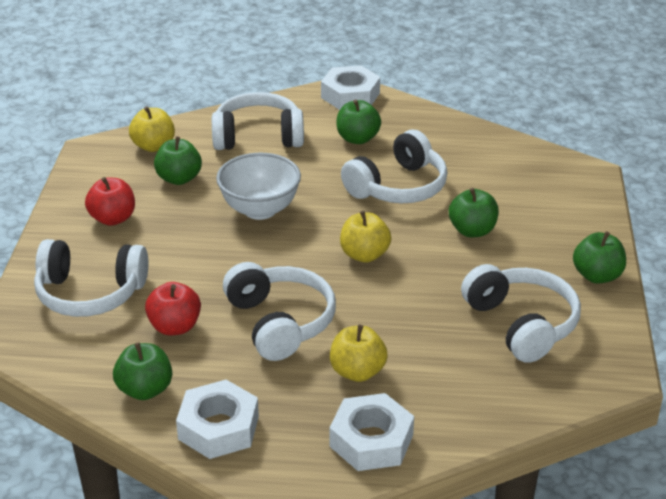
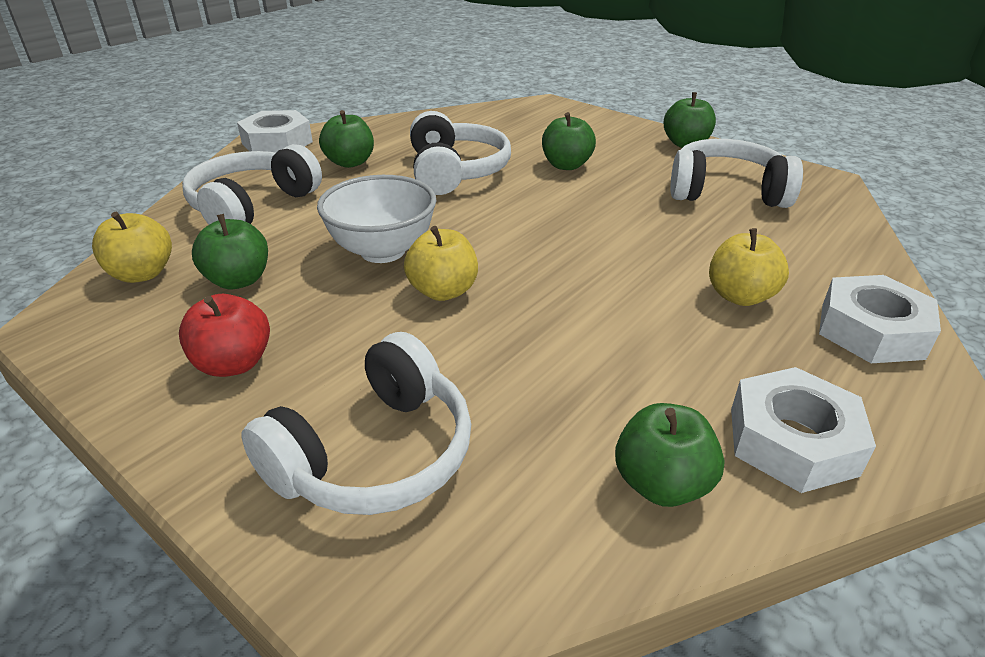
camera: 55 degrees left, 0 degrees up
red apple [145,282,201,335] -> none
white headphones [223,262,336,361] -> none
yellow apple [340,211,391,262] -> yellow apple moved to [404,226,478,301]

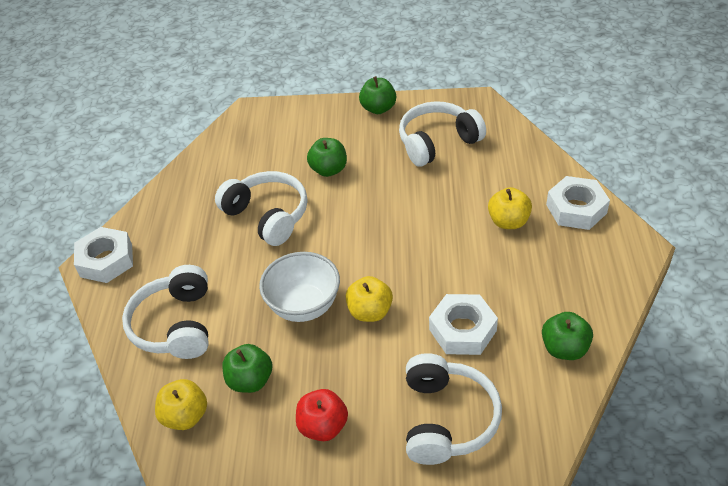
camera: 35 degrees left, 10 degrees up
green apple [319,110,374,168] -> none
white nut [731,367,876,493] -> white nut moved to [429,294,498,355]

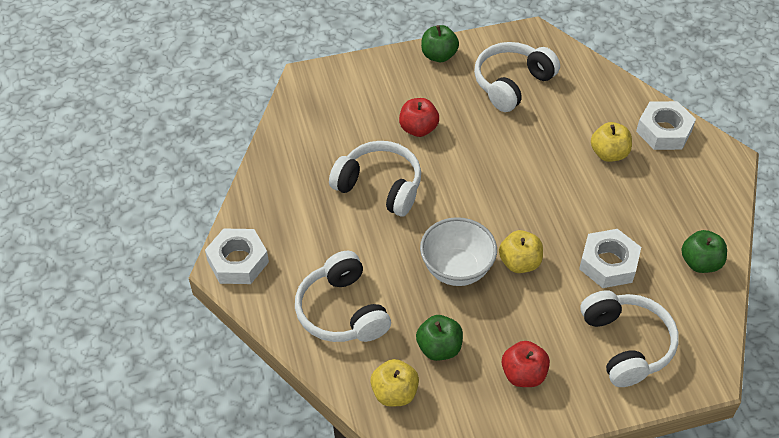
camera: 20 degrees left, 5 degrees up
green apple [307,138,347,177] -> red apple [399,98,439,137]

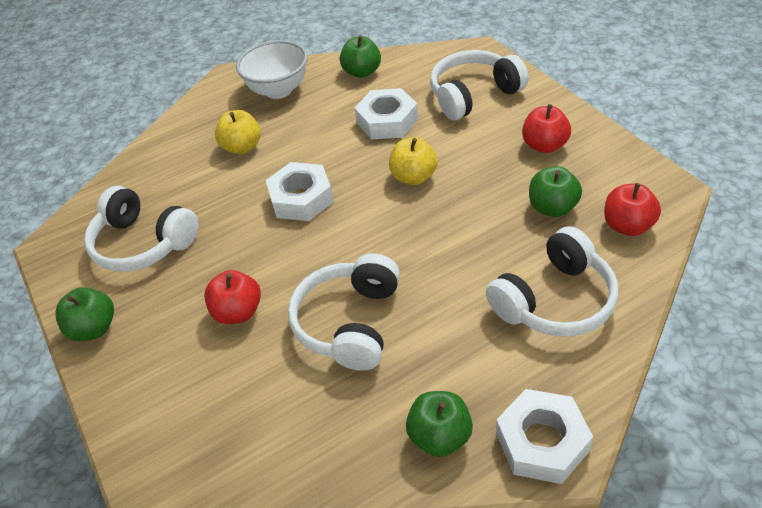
camera: 100 degrees left, 5 degrees down
yellow apple [370,359,419,407] -> red apple [604,183,661,236]
white bowl [420,217,497,286] -> white bowl moved to [236,40,308,99]
white nut [636,101,696,150] -> white nut moved to [266,162,334,221]
none -> green apple [406,391,473,457]

